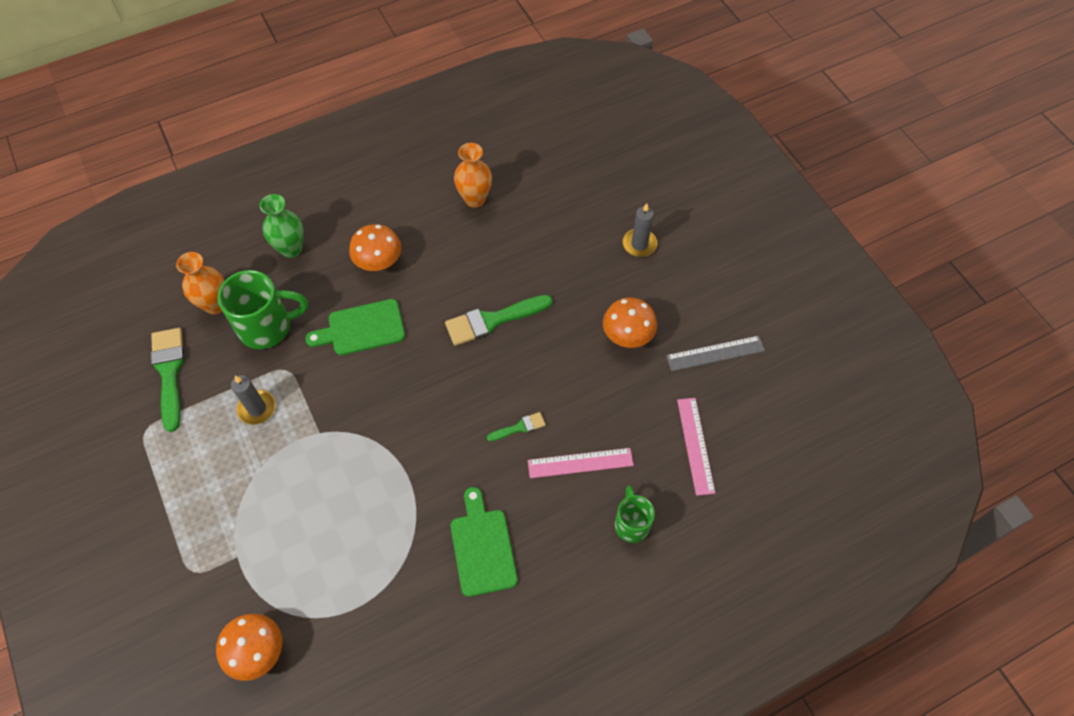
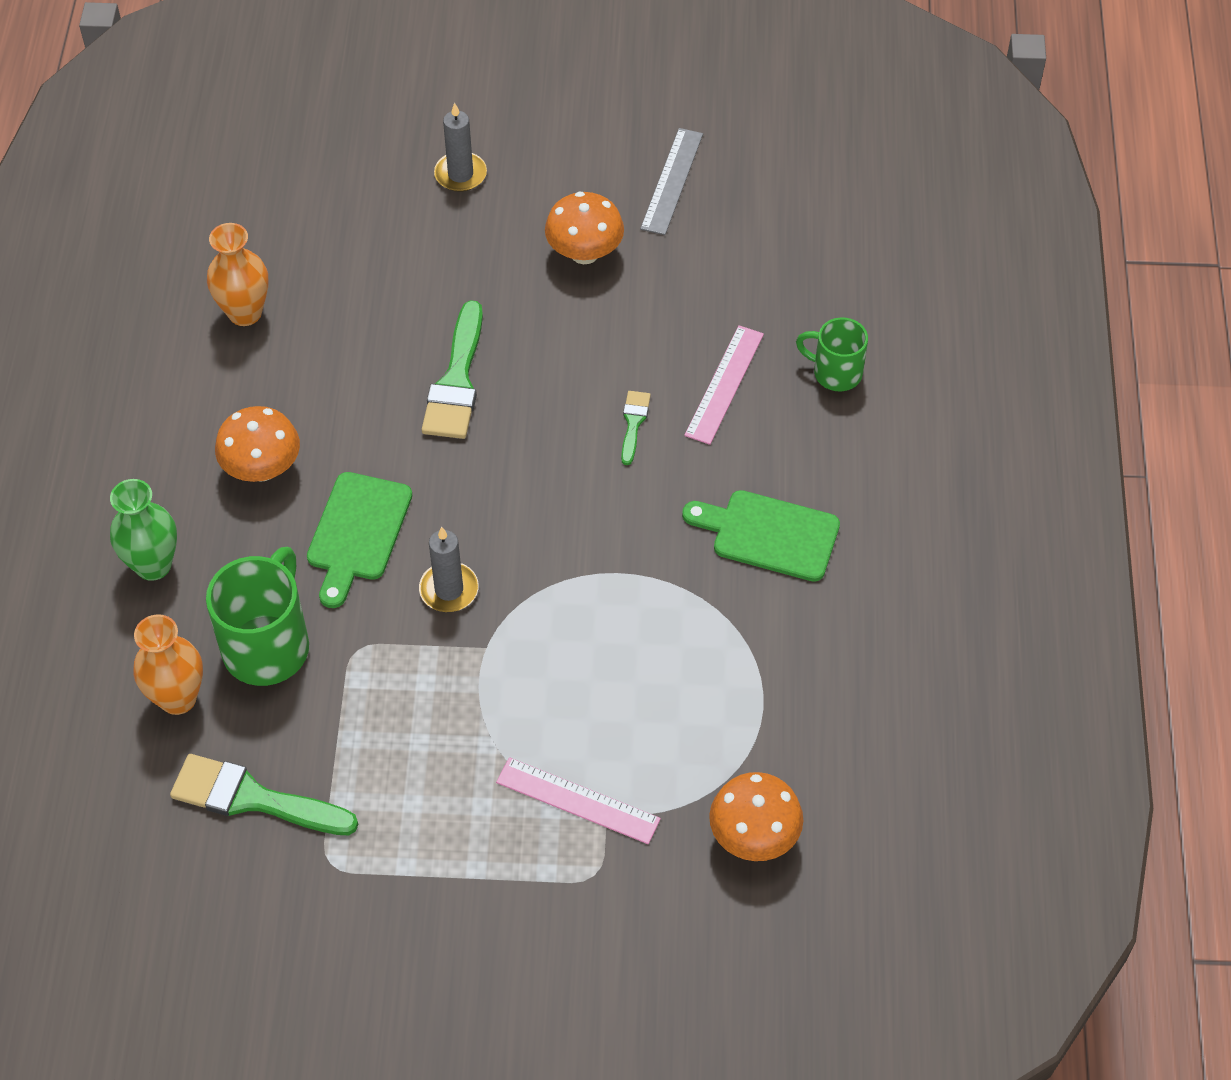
camera: 60 degrees left, 5 degrees down
grey candle [231,375,275,425] -> grey candle moved to [419,527,479,612]
pink ruler [677,398,715,496] -> pink ruler moved to [496,757,661,844]

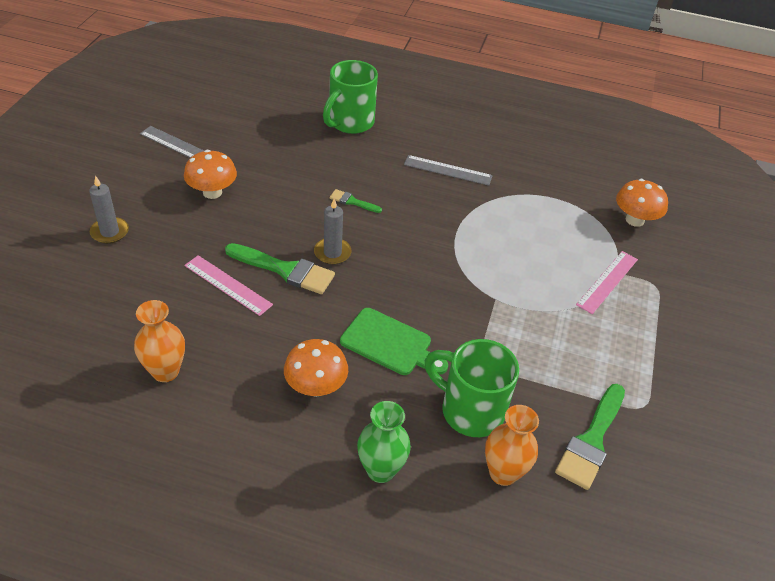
camera: 80 degrees left, 10 degrees down
grey candle [419,527,479,612] -> grey candle moved to [314,199,351,265]
green cutting board [682,490,840,582] -> grey ruler [404,155,493,186]
pink ruler [684,325,764,445] -> pink ruler moved to [184,255,273,316]
green mug [796,317,868,391] -> green mug [323,60,378,134], size x1.66

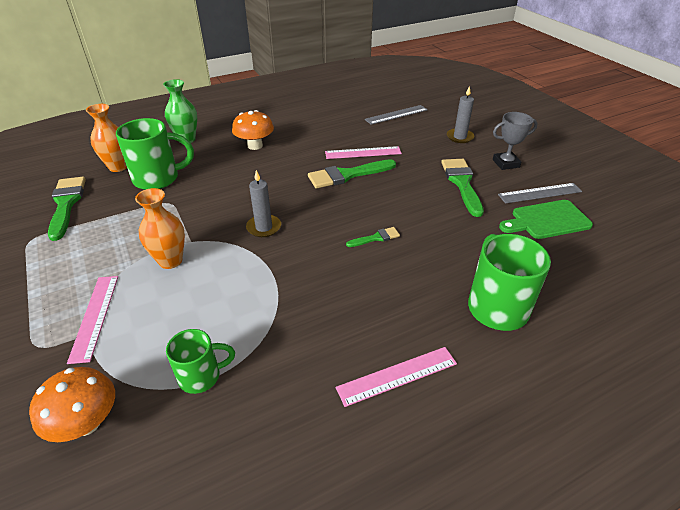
camera: 140 degrees right, 5 degrees down
orange vase [134,300,185,382] -> orange vase moved to [135,188,185,269]
orange mushroom [184,150,237,199] -> green brush [441,159,484,217]
grey candle [314,199,351,265] -> grey candle moved to [246,170,281,237]
green cutting board [340,308,448,375] -> green cutting board moved to [499,200,593,239]
grey ruler [404,155,493,186] -> grey ruler moved to [365,105,428,125]
none -> green mug [166,329,235,394]
none -> pink ruler [336,347,457,407]
none -> grey trophy [493,112,538,170]

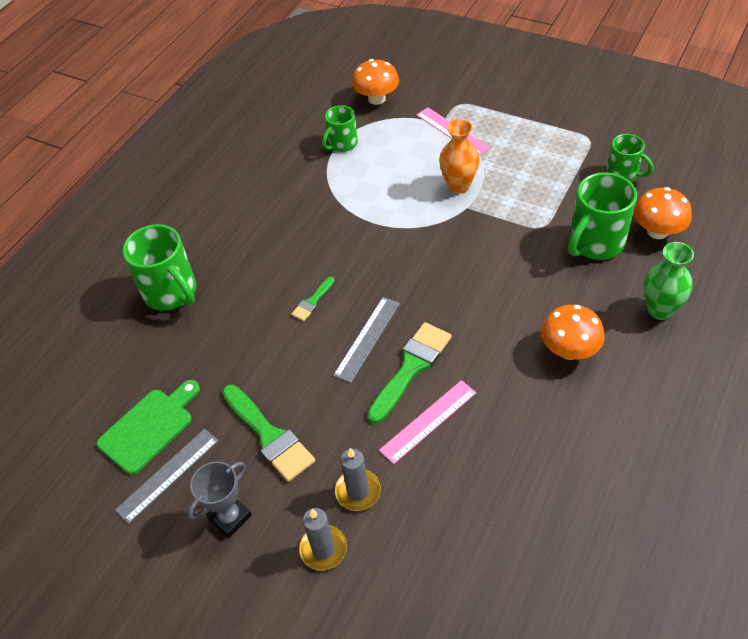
camera: 150 degrees right, 10 degrees up
green brush [48,177,86,241] -> green mug [606,134,654,182]
orange vase [86,104,127,172] -> orange mushroom [634,187,692,239]
grey candle [246,170,281,237] -> grey candle moved to [335,448,381,511]
pink ruler [336,347,457,407] -> none
grey ruler [365,105,428,125] -> grey ruler moved to [333,297,400,383]

